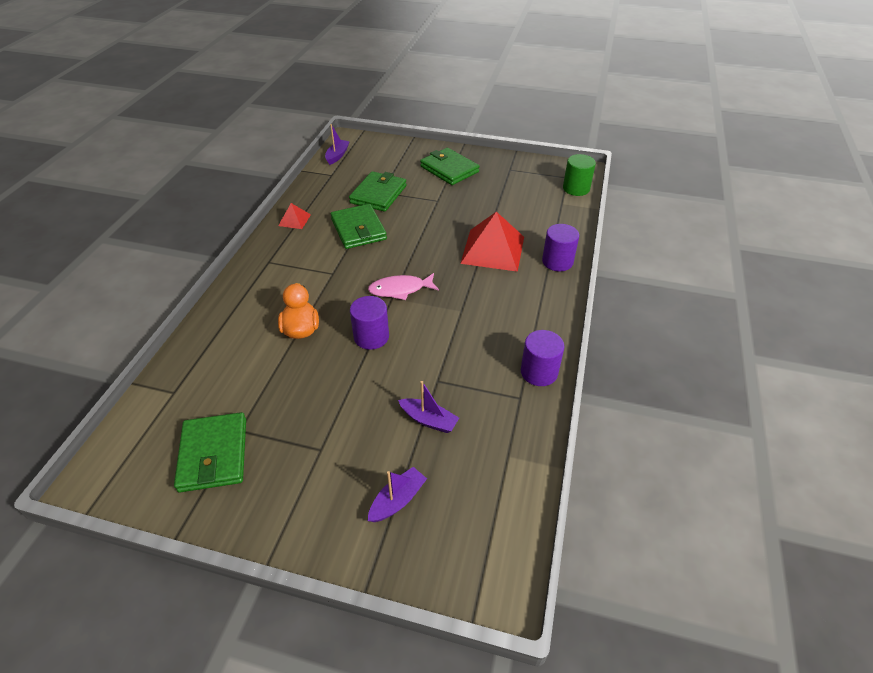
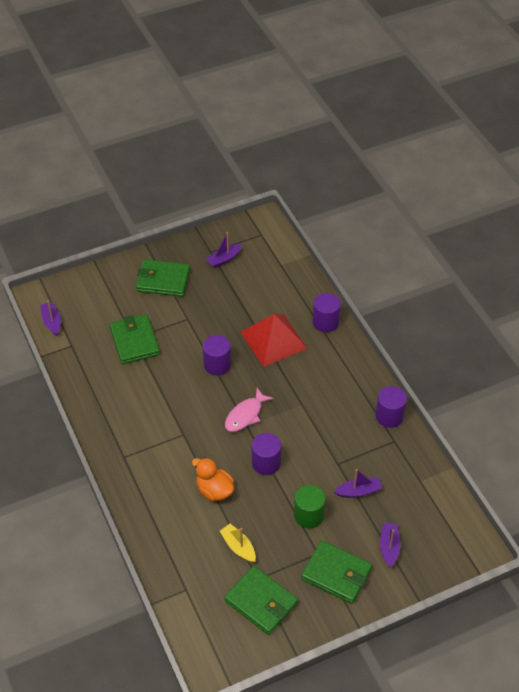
camera: 40 degrees left, 5 degrees up
red pyramid [278,203,311,229] -> none
green wallet [331,204,387,249] -> green wallet moved to [301,541,372,604]
green cylinder [563,154,596,196] -> green cylinder moved to [294,485,326,529]
none -> purple cylinder [203,335,231,375]
none -> purple boat [206,232,242,268]
none -> yellow boat [220,524,256,563]

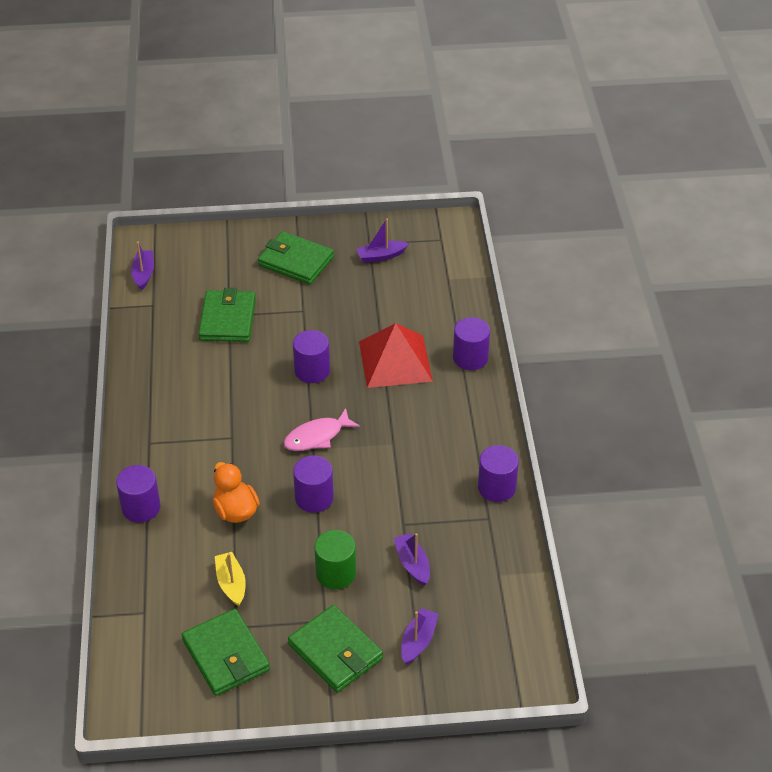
camera: 20 degrees right, 5 degrees down
purple boat [334,469,382,498] -> purple boat turned 120 degrees counterclockwise [394,533,430,586]
none -> purple cylinder [116,465,161,523]

